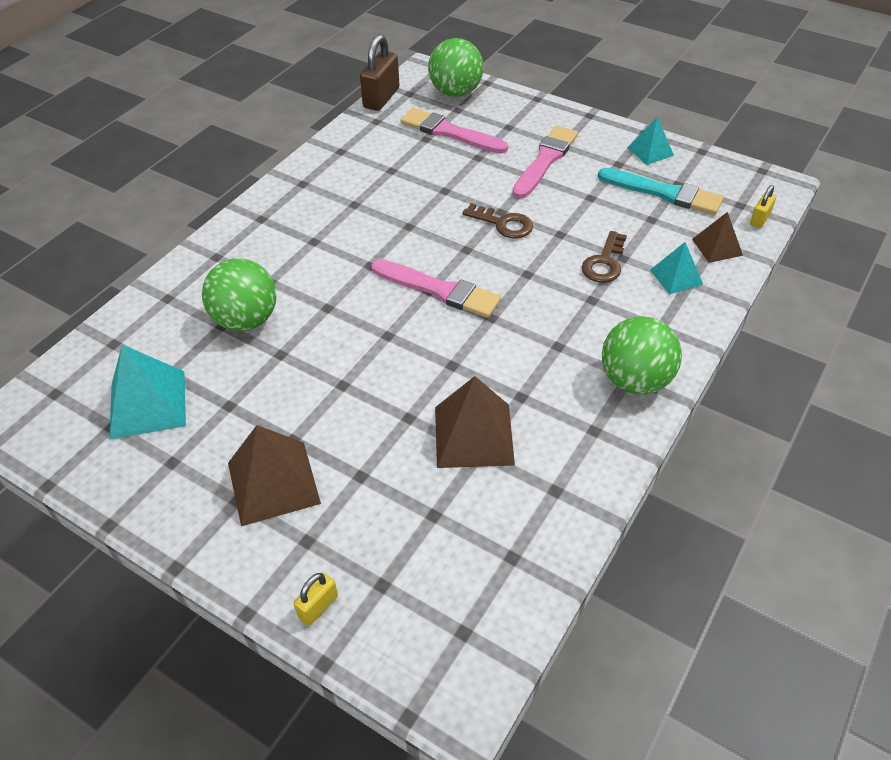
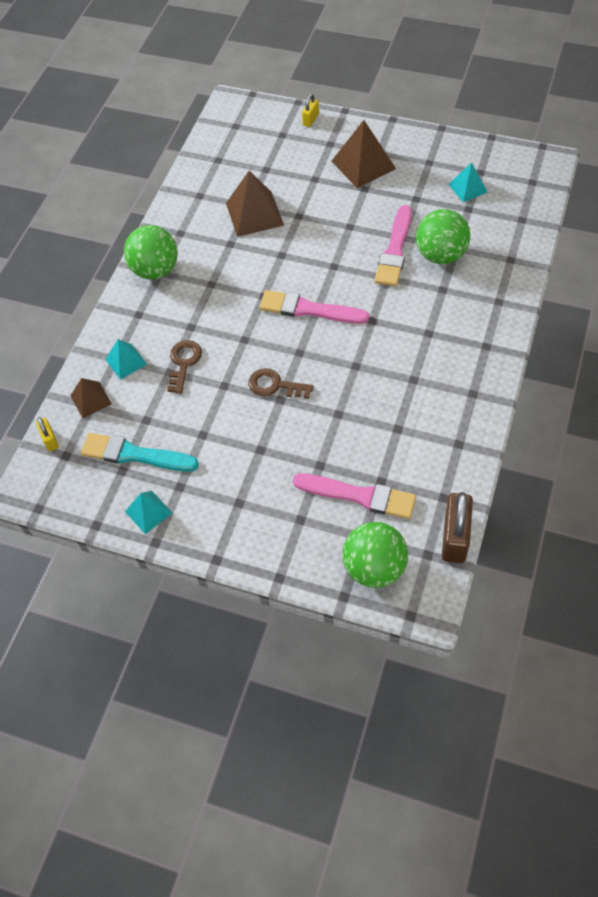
camera: 170 degrees right, 10 degrees up
turquoise pyramid [109,345,186,439] -> turquoise pyramid [448,162,487,202], size x0.59
pink brush [513,125,578,199] -> pink brush moved to [374,205,412,287]
yellow padlock [750,185,776,228] -> yellow padlock turned 45 degrees counterclockwise [36,417,59,451]

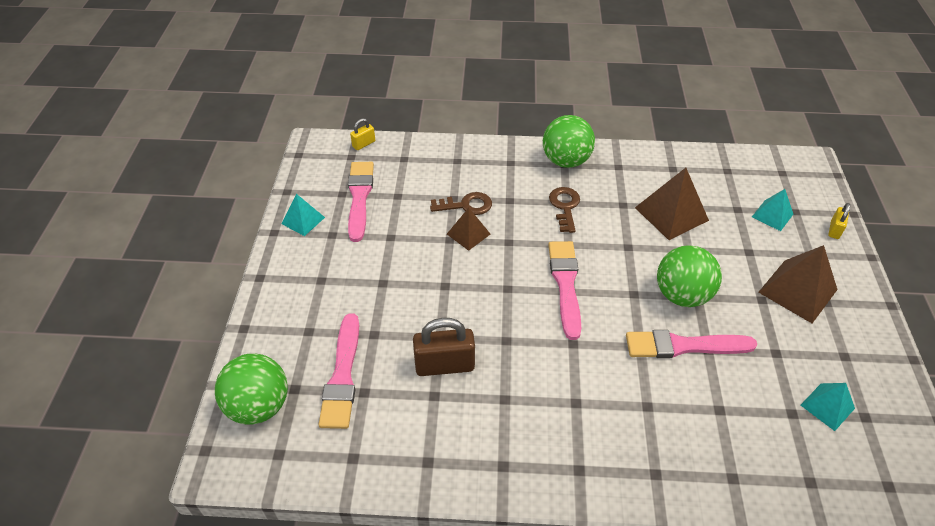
camera: 70 degrees right, 10 degrees down
brown pyramid [70,378,112,418] -> brown pyramid moved to [447,208,490,251]
turquoise brush [81,433,199,472] -> pink brush [348,162,374,242]
turquoise pyramid [105,339,147,380] -> turquoise pyramid moved to [752,189,793,231]
brown key [249,368,314,399] -> brown key moved to [549,187,580,233]
yellow padlock [302,94,319,127] -> yellow padlock turned 75 degrees counterclockwise [828,203,850,239]
green ball [416,209,470,264] -> green ball moved to [657,245,722,307]
brown padlock [442,492,473,563] -> brown padlock moved to [413,318,475,376]

